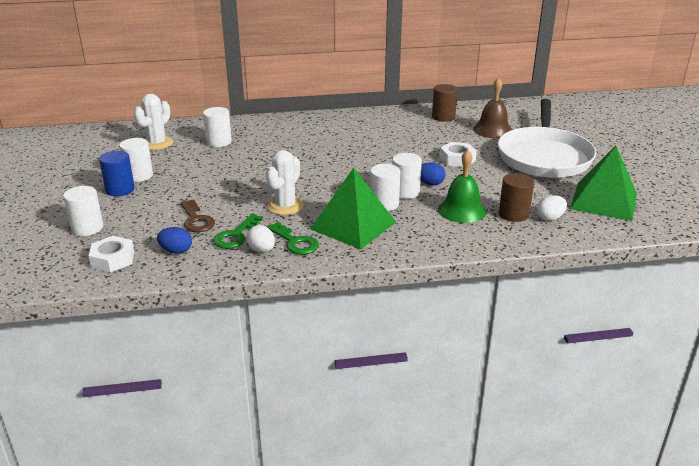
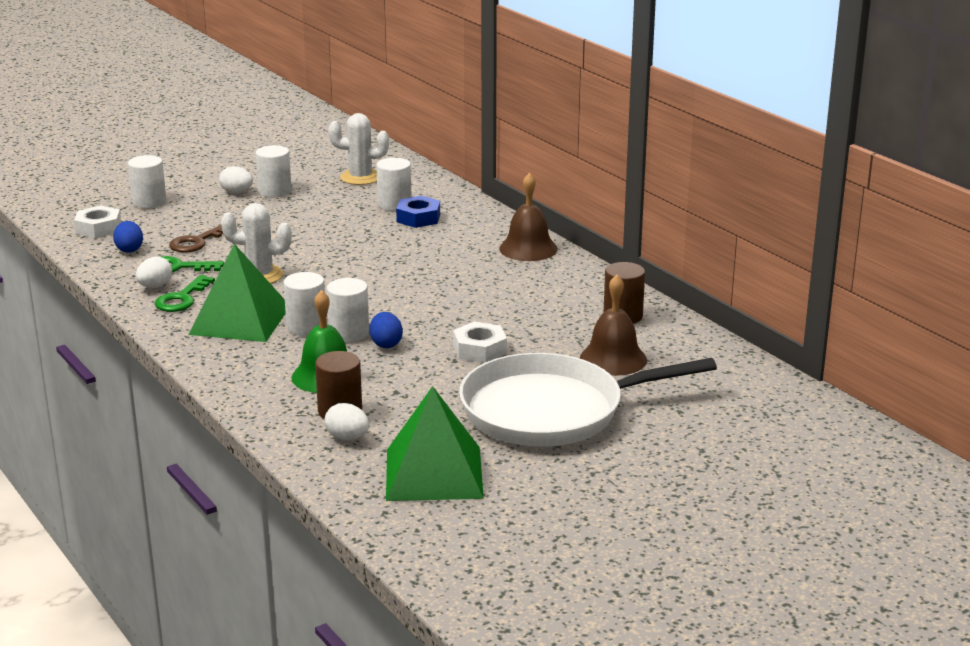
camera: 65 degrees right, 5 degrees down
blue cylinder [99,151,135,196] -> white egg [219,166,253,193]
none -> blue nut [396,196,440,228]
none -> brown bell [499,173,557,261]

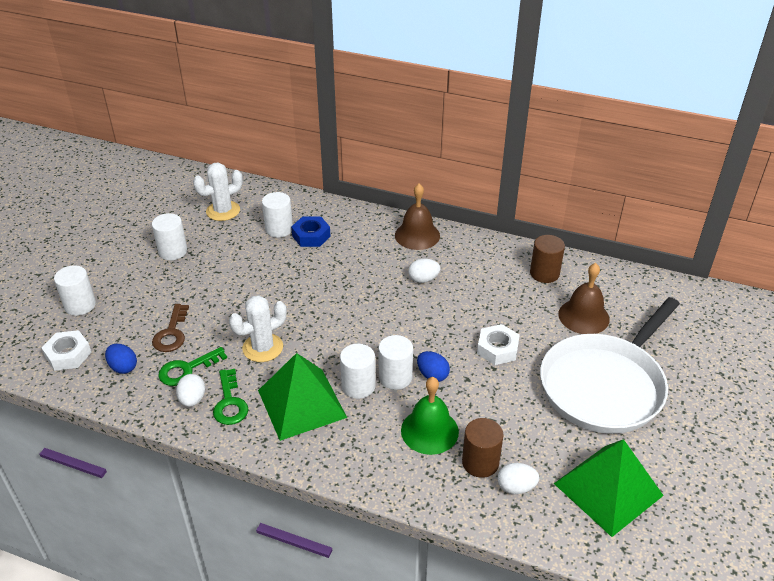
camera: 35 degrees left, 15 degrees up
white egg [219,166,253,193] -> white egg moved to [408,259,440,283]

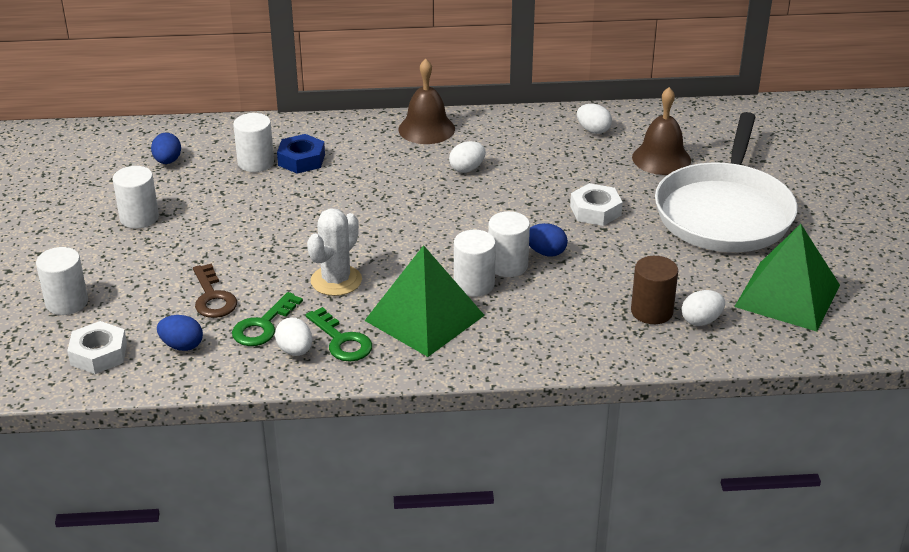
camera: 25 degrees left, 5 degrees down
white cactus [193,163,243,221] -> blue egg [151,133,181,164]
green bell [401,377,459,455] -> none
brown cylinder [530,235,565,283] -> white egg [577,104,612,134]

